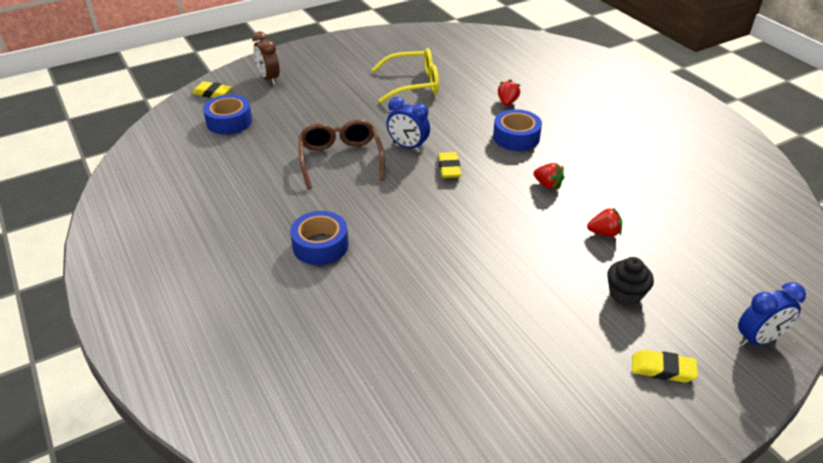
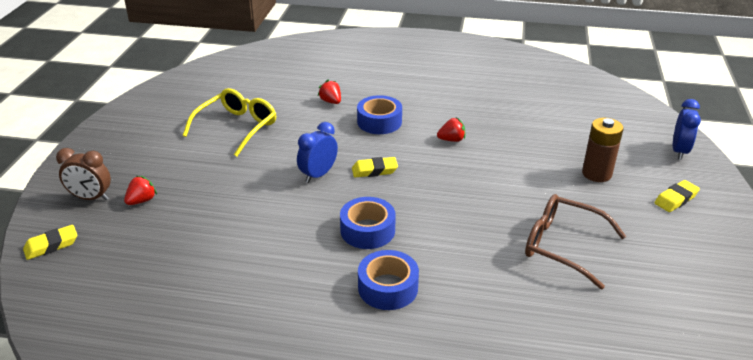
camera: 50 degrees left, 5 degrees down
blue tape [203,94,252,135] -> blue tape moved to [340,197,396,249]
brown glasses [299,119,385,189] -> brown glasses moved to [525,194,626,289]
blue clock [387,97,430,151] -> blue clock turned 150 degrees clockwise [297,122,338,183]
yellow eraser [438,152,461,178] -> yellow eraser turned 45 degrees counterclockwise [352,157,398,177]
red strawberry [587,208,622,237] -> red strawberry moved to [124,176,157,205]
black cupcake [607,257,654,306] -> brown battery [582,118,623,182]

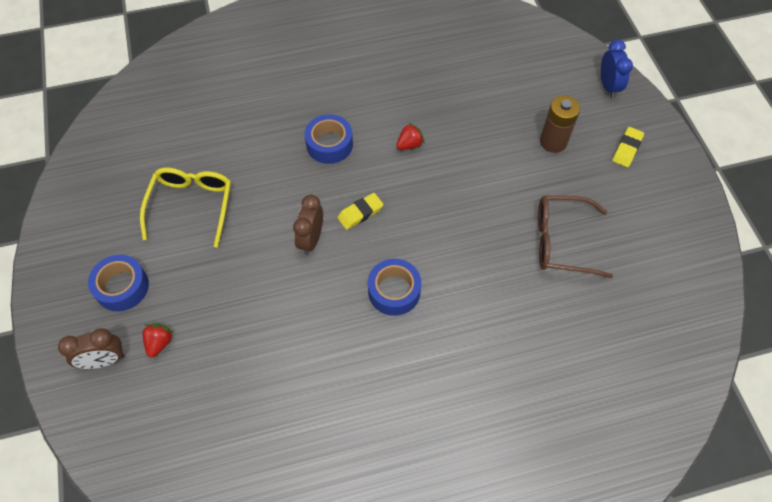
camera: 25 degrees left, 25 degrees up
yellow eraser [23,225,77,260] -> none
blue clock [297,122,338,183] -> brown clock [293,195,323,255]
red strawberry [318,80,341,104] -> none
blue tape [358,250,419,310] -> blue tape moved to [88,255,149,311]

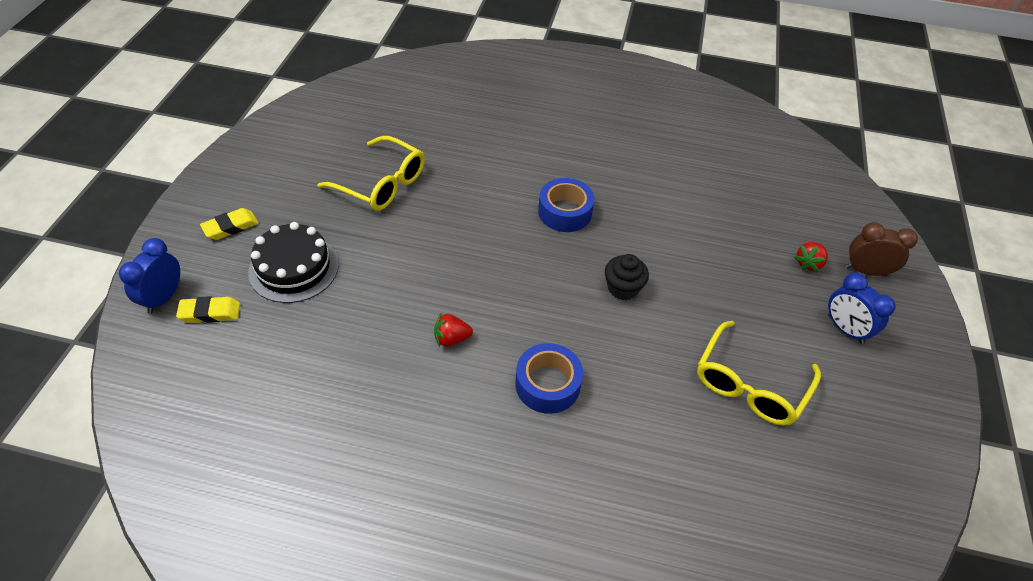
camera: 155 degrees left, 10 degrees down
blue tape [88,255,149,311] -> blue clock [828,273,896,344]
brown clock [293,195,323,255] -> black cupcake [605,254,649,300]
yellow eraser [337,193,383,230] -> yellow eraser moved to [176,296,240,323]
brown glasses [538,196,613,278] -> yellow glasses [317,136,425,211]
brown battery [540,96,580,153] -> black cake [248,222,339,303]

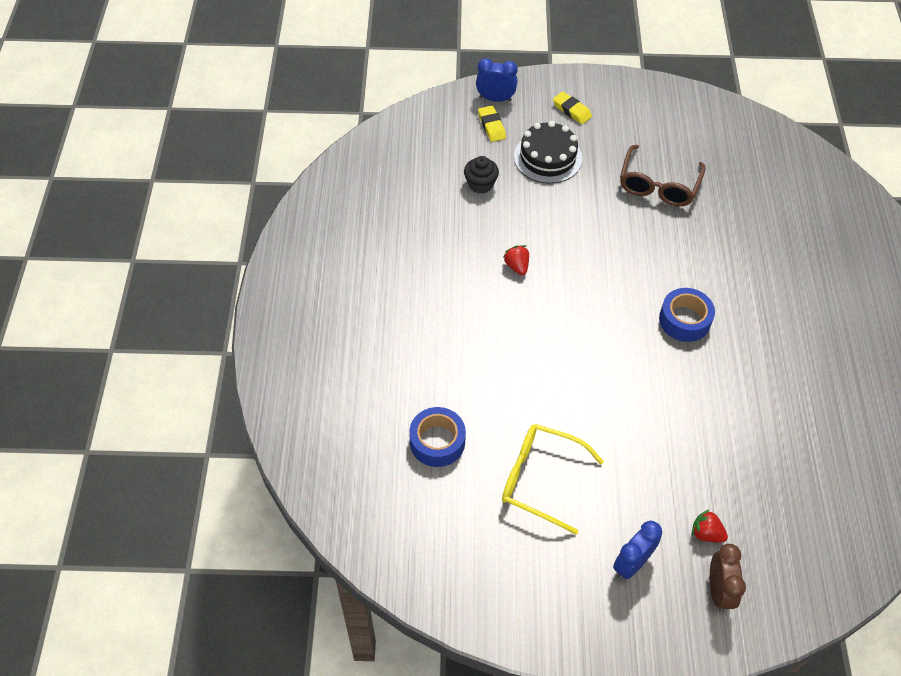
camera: 80 degrees right, 5 degrees up
yellow glasses [317,136,425,211] -> brown glasses [620,145,706,206]
blue tape [515,343,583,414] -> blue tape moved to [409,407,466,467]
black cupcake [605,254,649,300] -> black cupcake moved to [464,156,499,194]

